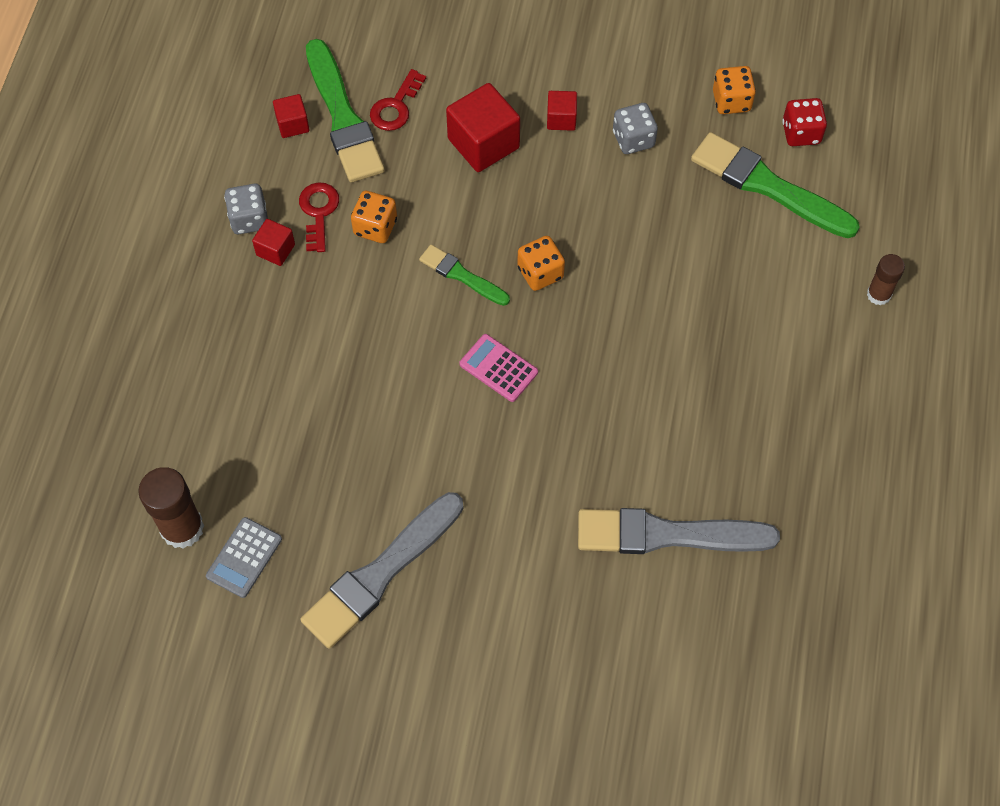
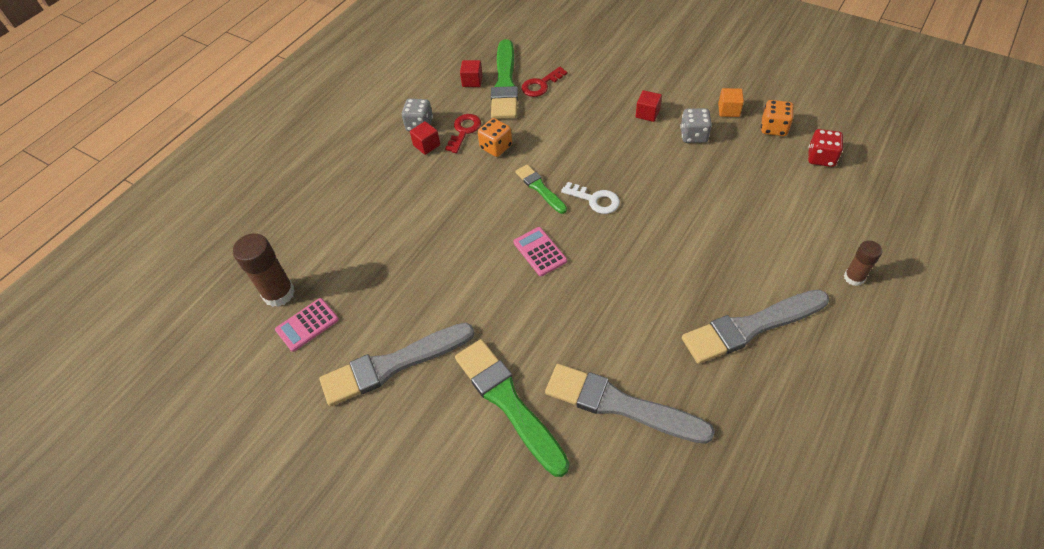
camera: 25 degrees right, 10 degrees down
grey calculator [206,517,282,598] -> pink calculator [275,298,339,352]
red cube [446,83,520,172] -> none
orange dice [517,236,565,291] -> white key [561,182,620,214]
green brush [691,132,860,238] -> green brush moved to [455,339,569,477]
none -> grey brush [682,290,829,364]
none -> orange cube [718,88,744,117]

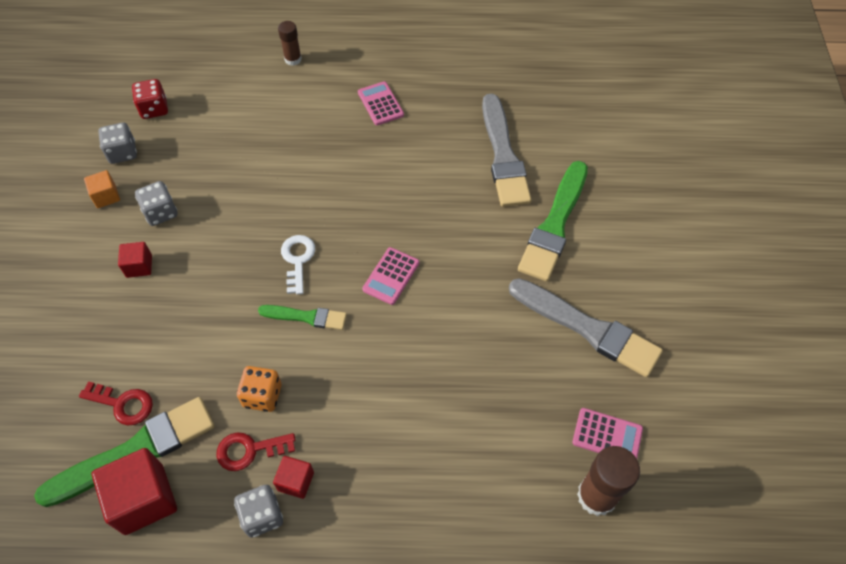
camera: 125 degrees left, 5 degrees up
red cube [460,60,482,87] -> red cube [92,448,177,535], size x1.87
green brush [515,165,567,214] -> green brush turned 105 degrees counterclockwise [258,305,347,330]
grey brush [682,290,829,364] -> pink calculator [358,81,404,125]
orange dice [761,100,794,136] -> grey dice [98,123,137,164]

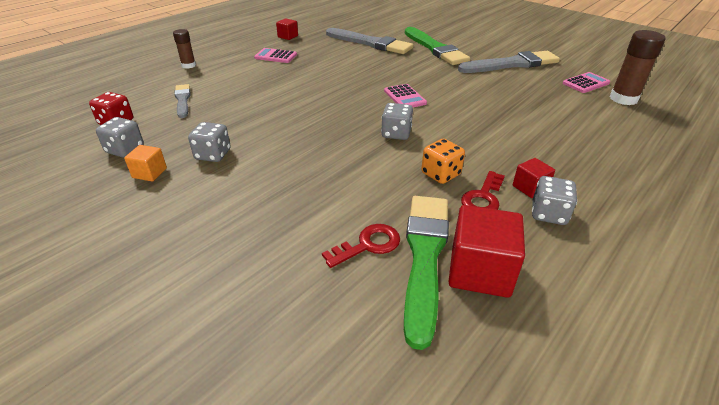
camera: 50 degrees left, 20 degrees down
red cube [118,242,152,278] -> red cube moved to [276,18,298,40]
green brush [258,305,347,330] -> grey dice [381,103,413,140]
white key [281,235,315,294] -> none
none -> grey brush [174,84,191,118]

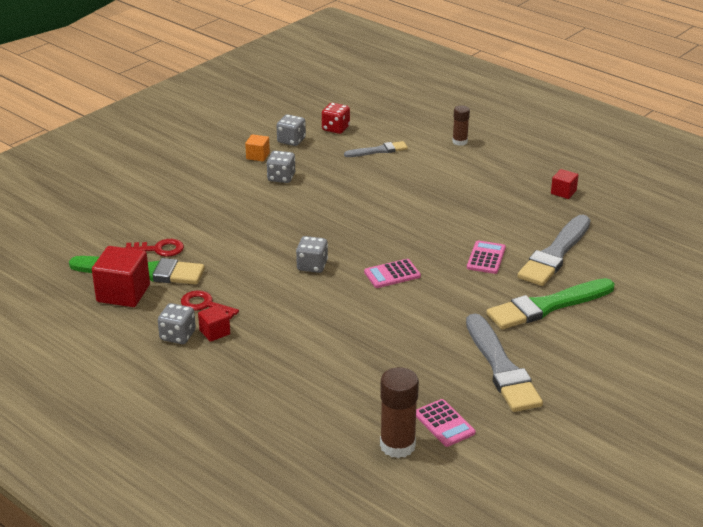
camera: 90 degrees right, 5 degrees down
pink calculator [254,48,297,63] -> pink calculator moved to [467,240,506,274]
red key [322,224,400,268] -> red key turned 60 degrees counterclockwise [125,239,184,257]
orange dice [421,139,465,184] -> none

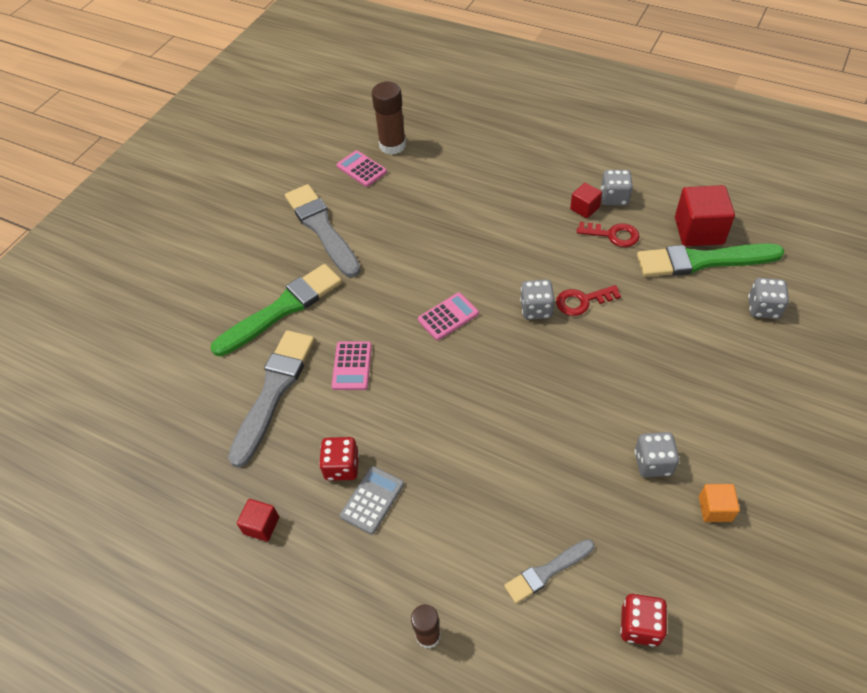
camera: 170 degrees right, 20 degrees up
red key [125,239,184,257] -> red key moved to [556,285,621,316]
grey dice [277,114,306,146] -> grey dice moved to [748,278,789,319]
none -> red dice [319,437,359,481]
none -> grey calculator [340,466,404,535]

